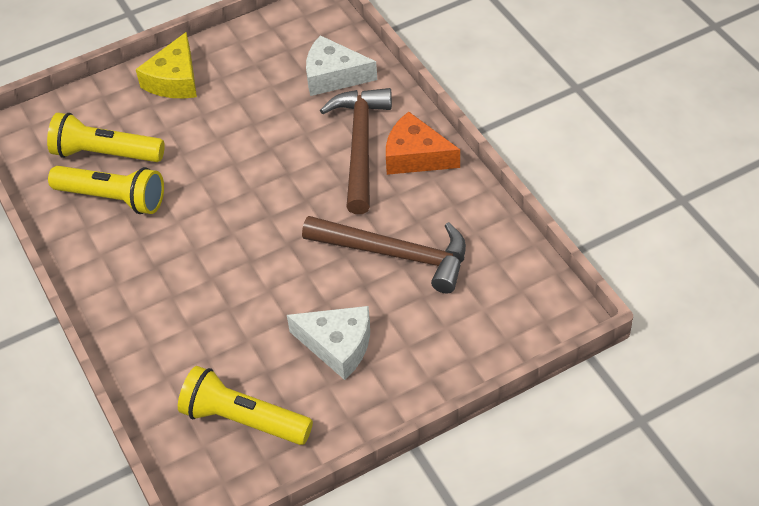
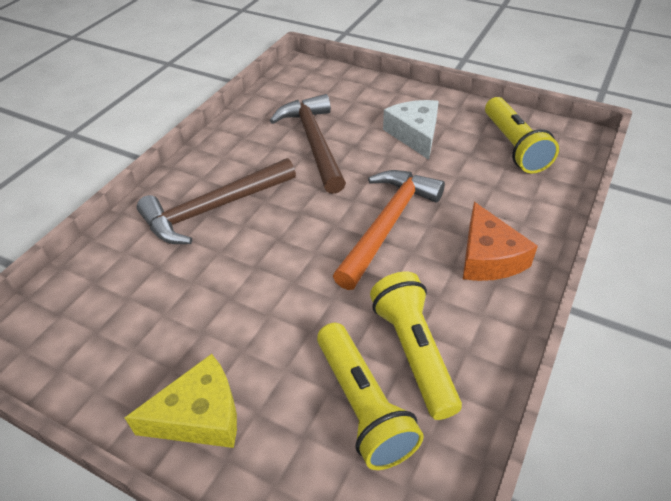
camera: 125 degrees left, 5 degrees down
white cheese [306,35,377,96] -> none
orange cheese [386,112,460,175] -> orange cheese moved to [463,202,538,281]
none -> orange hammer [333,170,445,290]

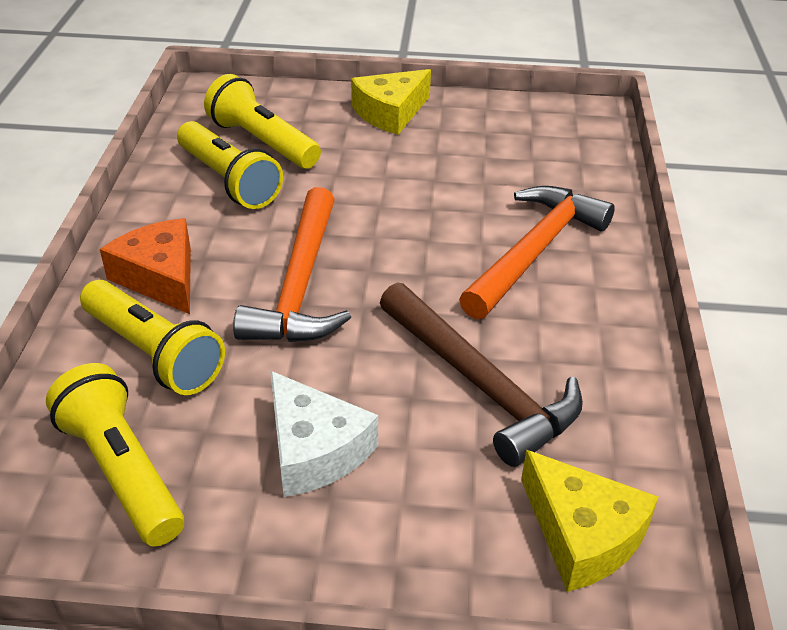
camera: 155 degrees right, 5 degrees down
brown hammer [137,158,296,244] -> orange hammer [459,186,615,319]
none -> yellow flashlight [80,280,225,395]
none -> yellow cheese [521,450,658,592]

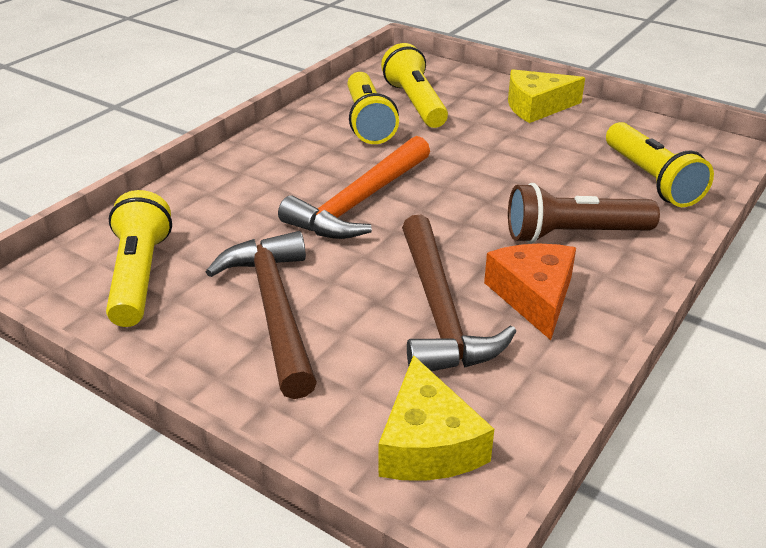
camera: 30 degrees right, 5 degrees down
yellow flashlight [80,280,225,395] -> yellow flashlight moved to [606,122,714,207]
orange cheese [100,218,191,314] -> orange cheese moved to [484,244,576,340]
white cheese [270,371,378,497] -> brown hammer [206,231,317,399]
orange hammer [459,186,615,319] -> brown flashlight [508,183,660,243]

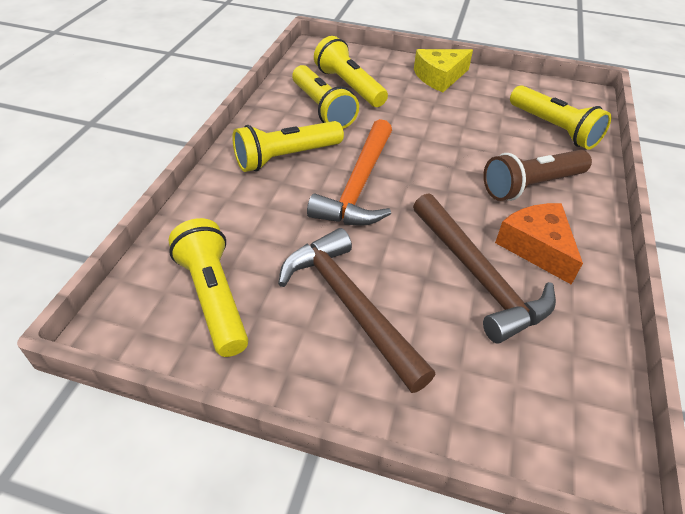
camera: 20 degrees left, 10 degrees up
yellow cheese [378,355,494,481] -> none
none -> yellow flashlight [232,121,344,172]

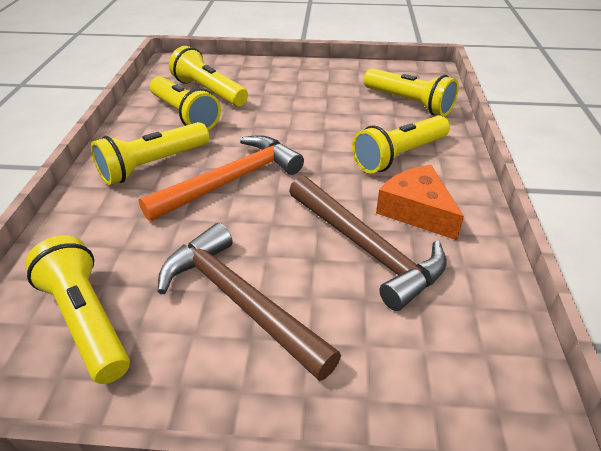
camera: 10 degrees left, 5 degrees down
orange hammer [307,119,392,226] -> orange hammer turned 135 degrees counterclockwise [138,135,304,221]
yellow cheese [414,49,473,92] -> none
brown flashlight [483,150,592,201] -> yellow flashlight [352,116,450,173]

